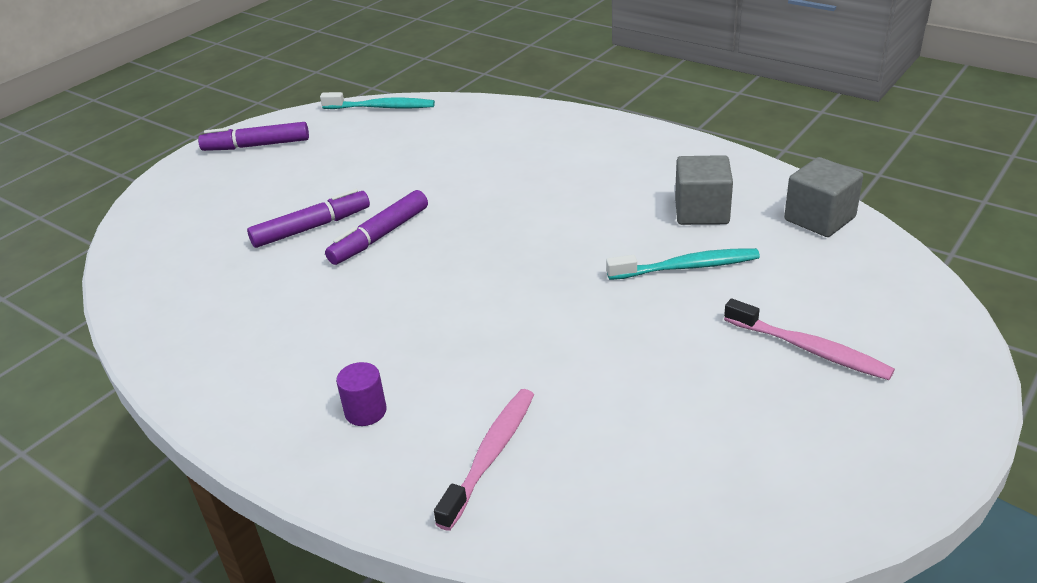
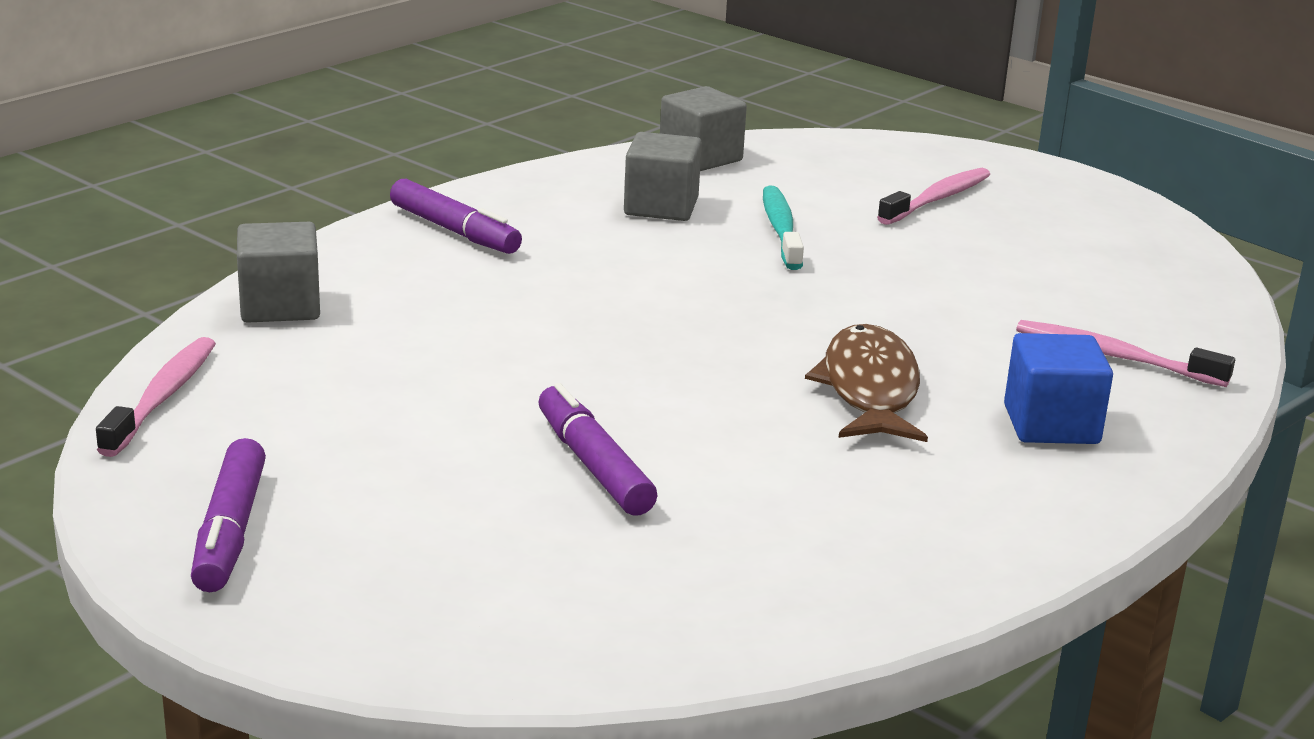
camera: 90 degrees left, 10 degrees down
turquoise toothbrush [320,92,435,109] -> pink toothbrush [96,337,216,457]
purple marker [325,190,428,265] -> purple marker moved to [390,179,522,254]
purple cylinder [336,362,387,426] -> blue cube [1004,333,1113,444]
none -> grey cube [237,222,320,323]
none -> brown fish [805,324,928,442]

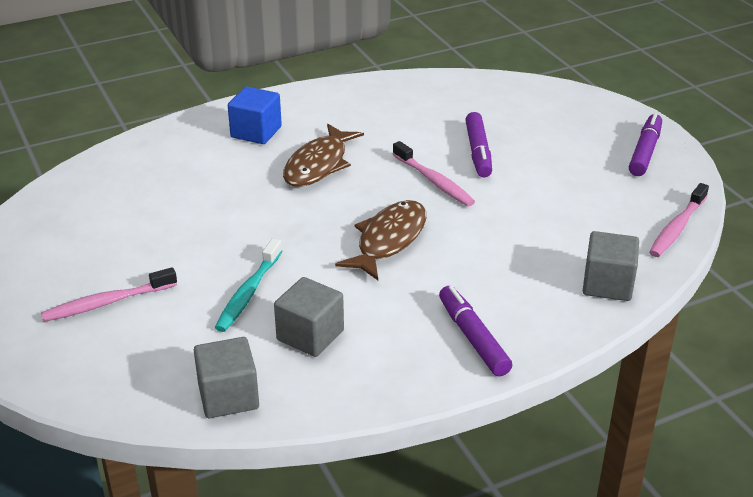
camera: 155 degrees left, 10 degrees up
pink toothbrush [1016,320,1235,387] -> pink toothbrush moved to [393,141,475,206]
none -> brown fish [335,200,426,280]

